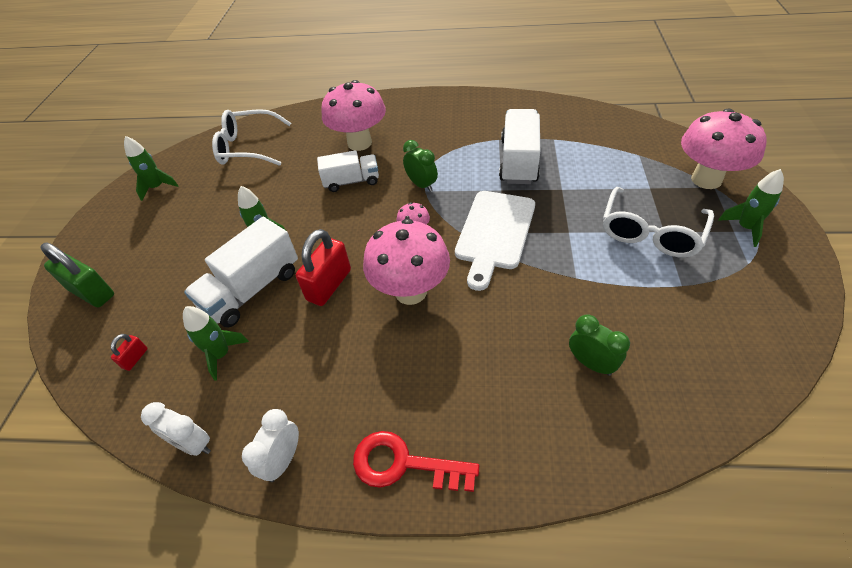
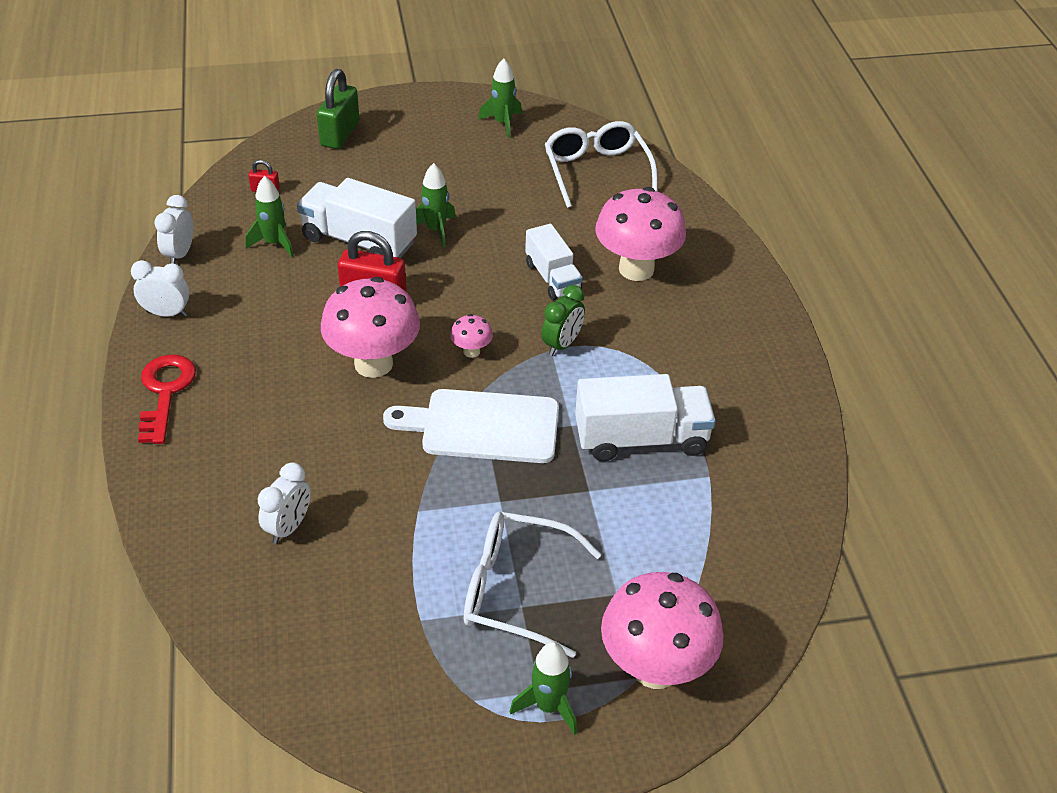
camera: 70 degrees right, 5 degrees down
green clock [569,314,630,376] -> white clock [258,462,311,544]

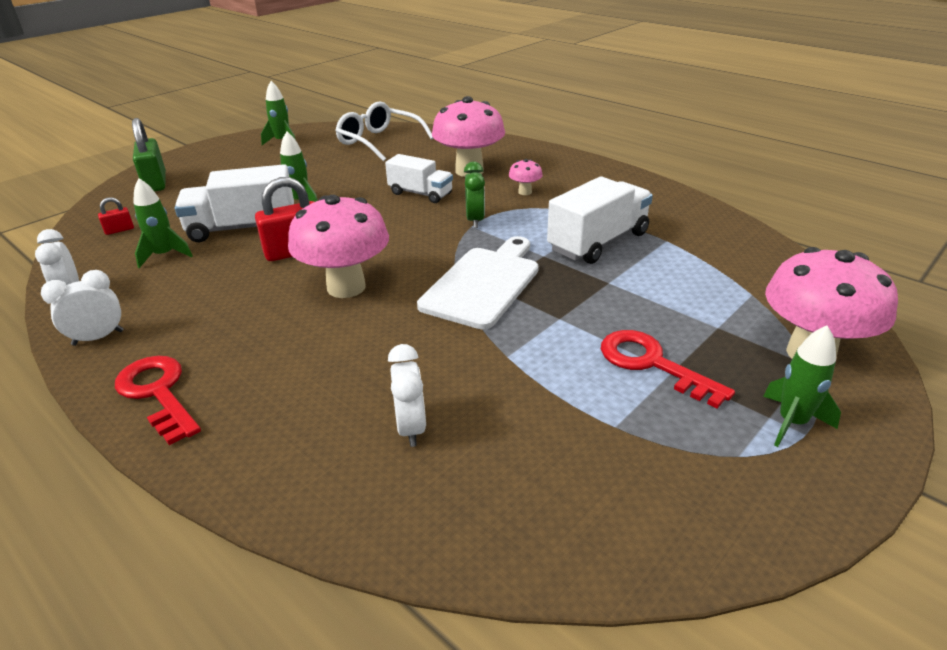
camera: 35 degrees left, 10 degrees down
white cutting board [383,389,559,463] -> white cutting board turned 150 degrees clockwise [417,236,539,329]
pink mushroom [450,314,493,358] -> pink mushroom moved to [509,159,543,195]
white glasses [464,512,602,658] -> red key [601,330,735,409]

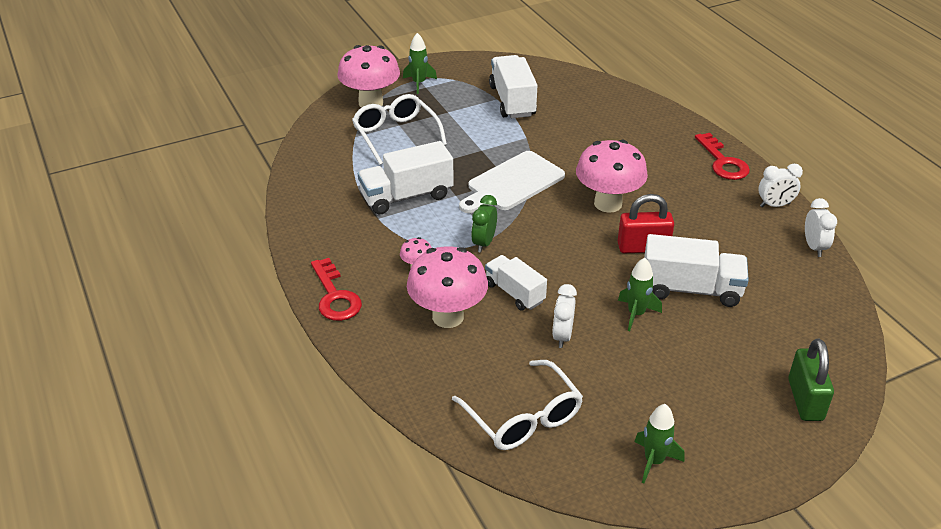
camera: 160 degrees left, 5 degrees up
red padlock [98,197,134,235] -> none
green rocket [134,178,193,268] -> none
white clock [388,344,426,447] -> white clock moved to [552,284,577,348]
red key [601,330,735,409] -> red key moved to [311,258,362,321]
none -> white glasses [352,94,447,165]
none -> white truck [489,55,537,118]

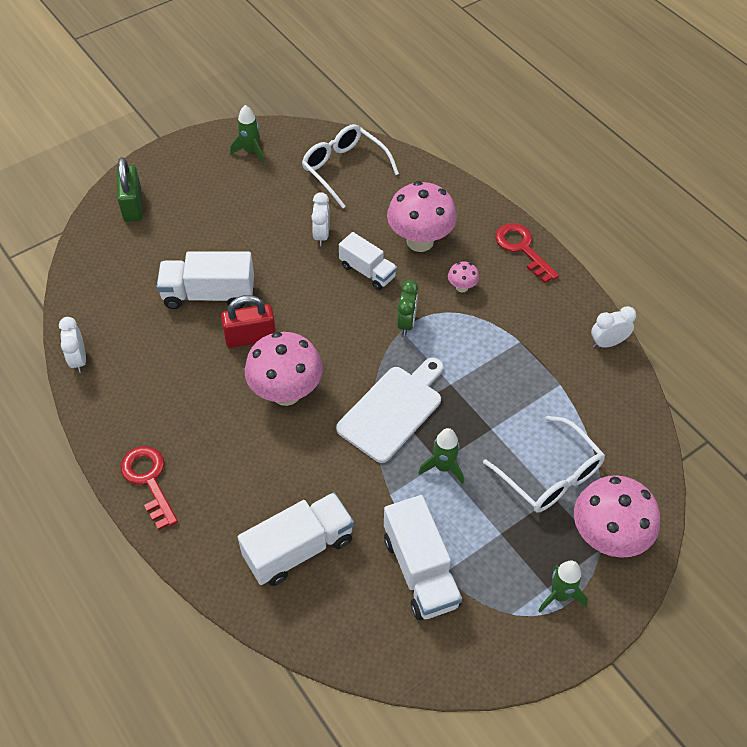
camera: 170 degrees right, 15 degrees up
white truck [358,141,454,214] -> white truck moved to [238,492,354,586]
green rocket [618,258,662,331] -> green rocket moved to [418,428,464,484]
white clock [758,164,803,207] -> white clock moved to [591,306,636,348]

